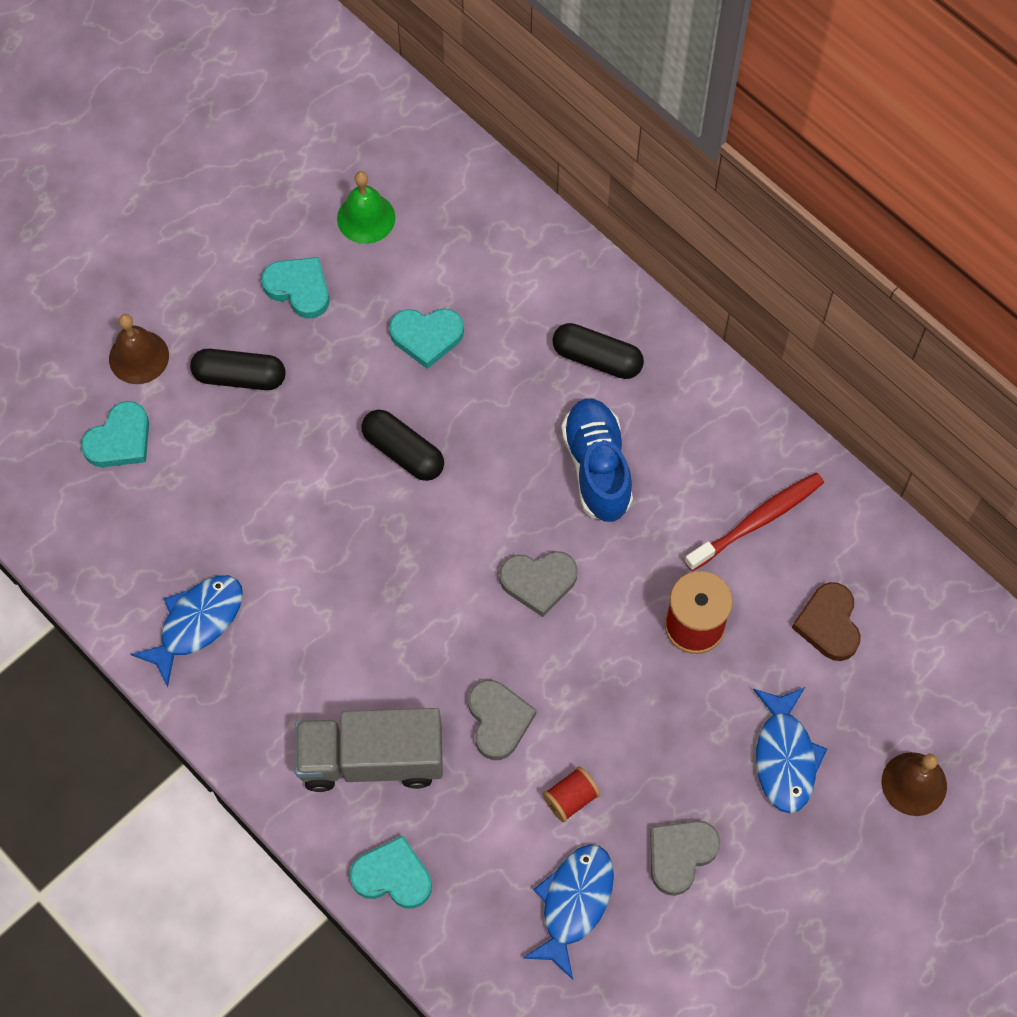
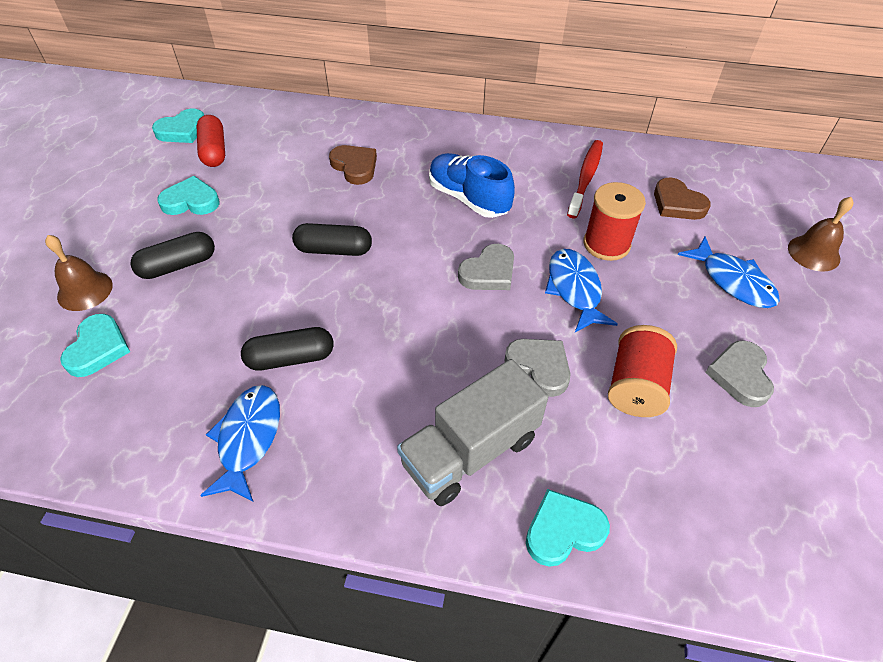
camera: 35 degrees left, 15 degrees down
green bell [337,171,395,244] -> red capsule [197,115,225,167]
turquoise heart [389,308,464,369] -> turquoise heart moved to [152,109,204,143]
blue fish [523,844,614,980] -> blue fish moved to [545,249,618,332]
red spool [543,766,600,822] -> red spool [608,325,677,417], size x1.74
black capsule [552,323,644,379] -> black capsule moved to [241,327,334,371]
none -> brown heart [329,145,377,185]

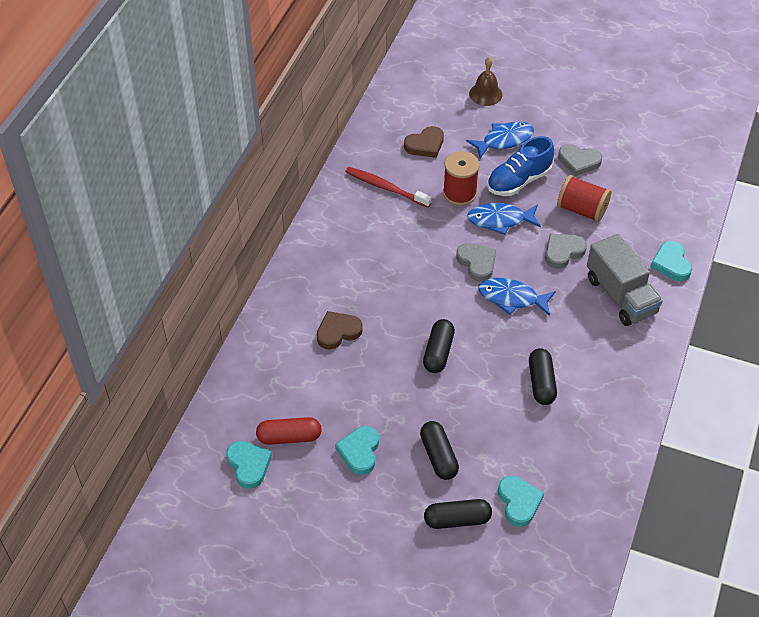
camera: 80 degrees left, 0 degrees up
brown bell [45,235,113,311] -> black capsule [424,499,492,529]
turquoise heart [60,314,130,377] -> turquoise heart turned 60 degrees clockwise [498,476,544,527]
blue fish [200,385,280,502] -> blue fish moved to [478,278,556,316]
blue shoe [429,153,515,218] -> blue shoe moved to [487,136,554,196]

